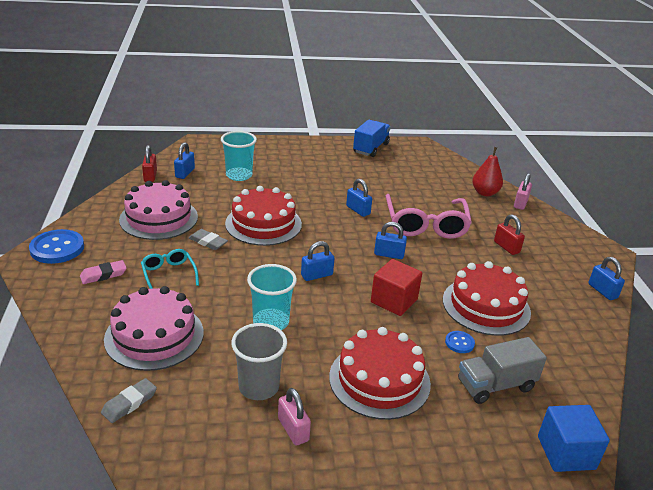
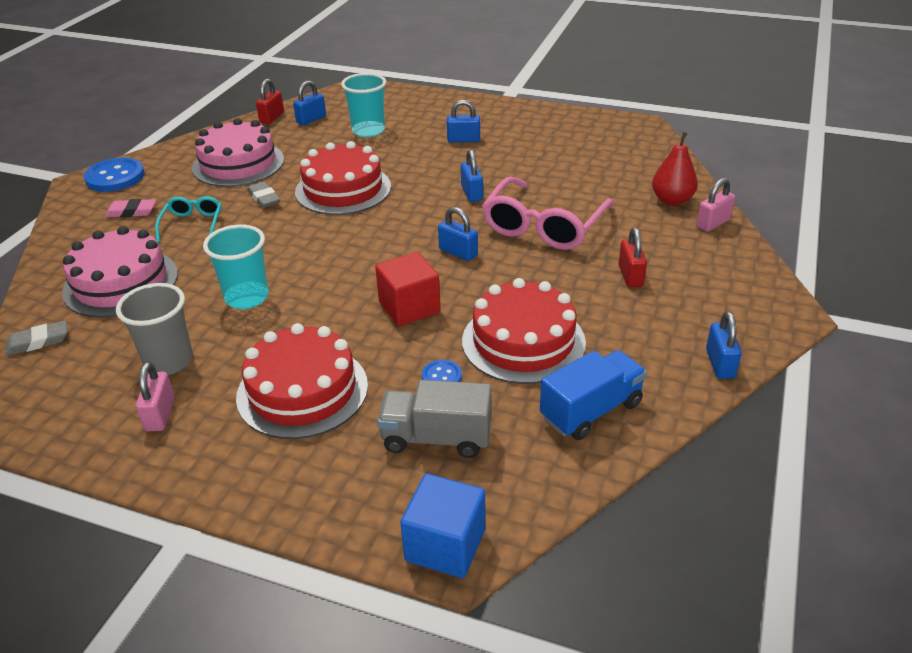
camera: 30 degrees right, 5 degrees up
blue padlock [301,241,334,281] -> blue padlock moved to [447,100,480,143]
blue truck [353,120,391,157] -> blue truck moved to [540,350,647,440]

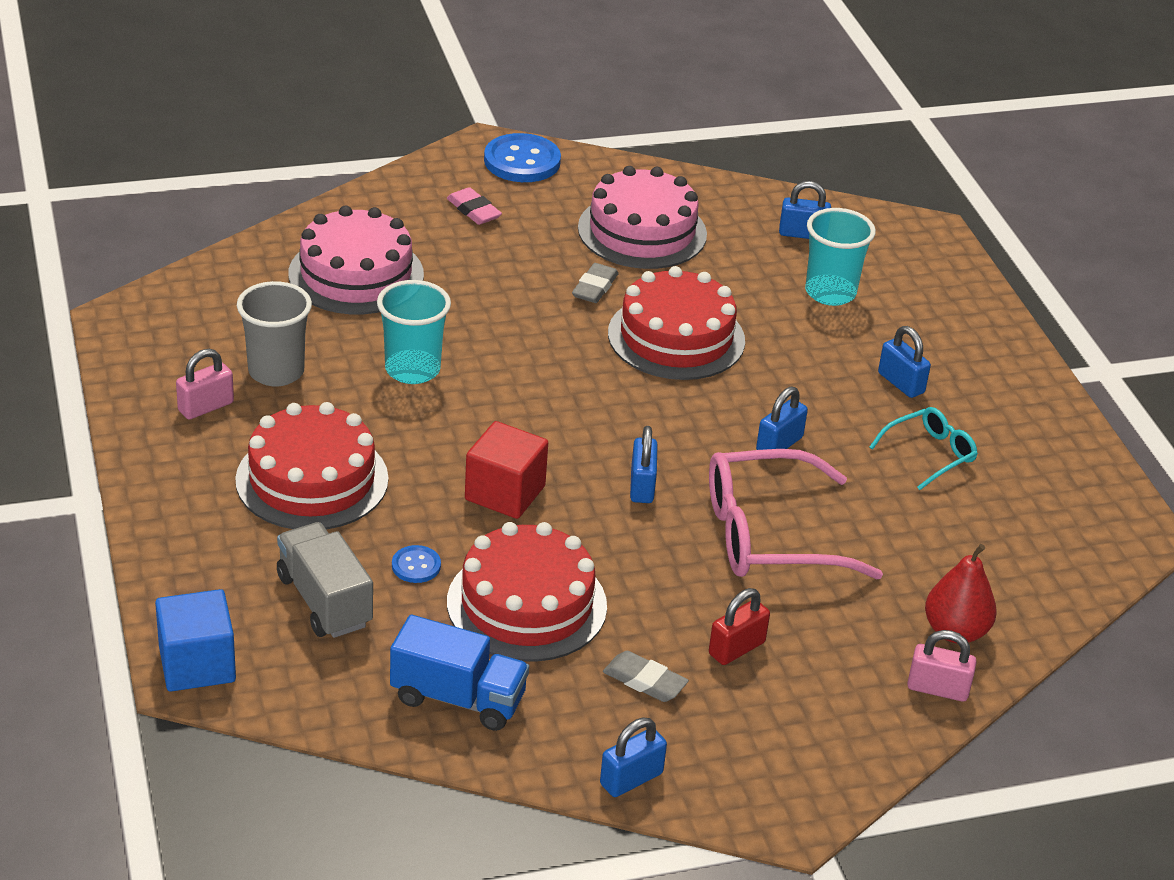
camera: 50 degrees right, 0 degrees up
grey eraser [5,320,67,356] -> grey eraser moved to [603,651,689,702]
turquoise glasses [155,196,222,242] -> turquoise glasses moved to [869,407,978,490]
red padlock [256,79,284,124] -> none

